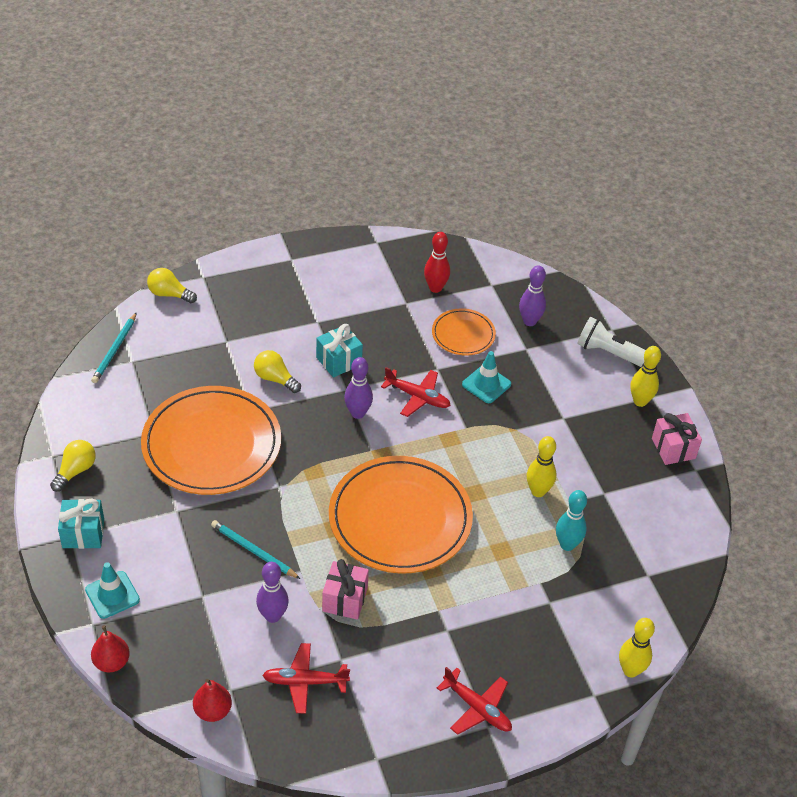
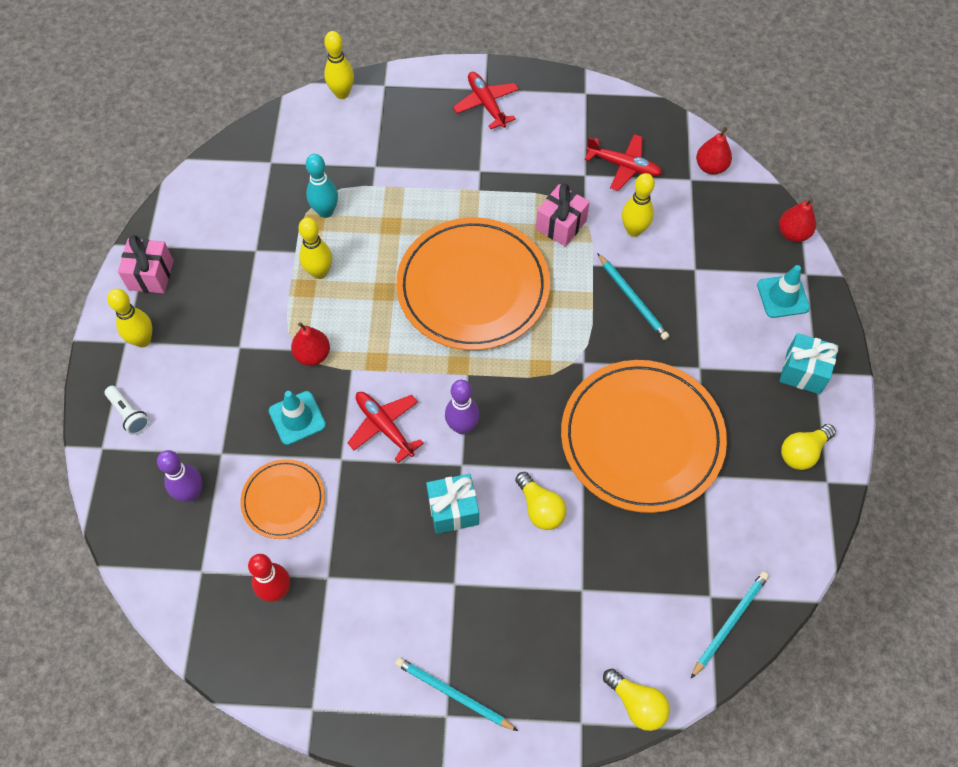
camera: 155 degrees left, 15 degrees up
purple bowling pin [256,562,289,623] -> yellow bowling pin [622,173,655,237]
white flashlight [577,317,646,367] -> white flashlight [105,386,149,435], size x0.61
none -> red pear [291,322,330,366]
none -> turquoise pencil [395,657,518,731]

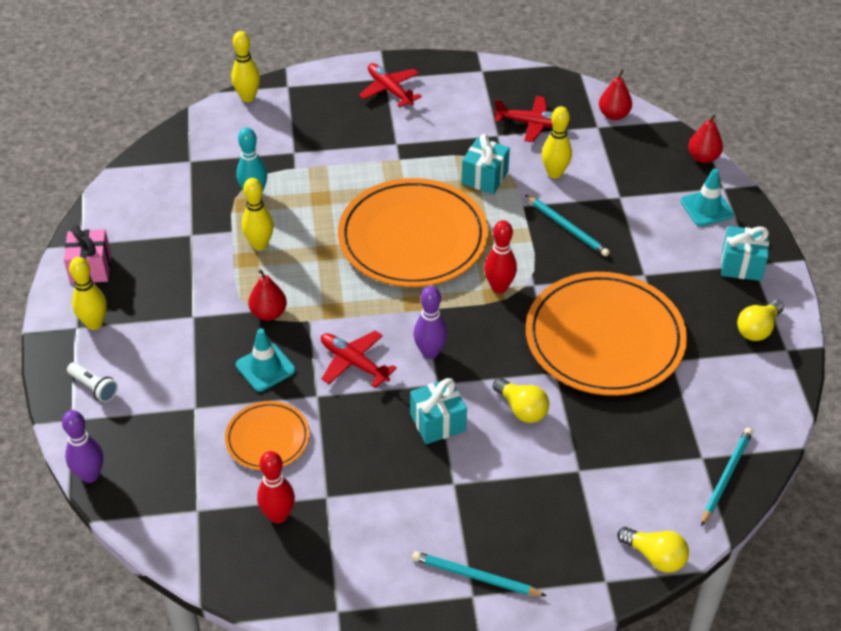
camera: 10 degrees left, 15 degrees down
purple bowling pin [157,450,202,502] -> purple bowling pin moved to [62,410,103,483]
pink gift [536,184,590,247] -> turquoise gift [462,134,510,194]
none -> red bowling pin [484,220,517,293]

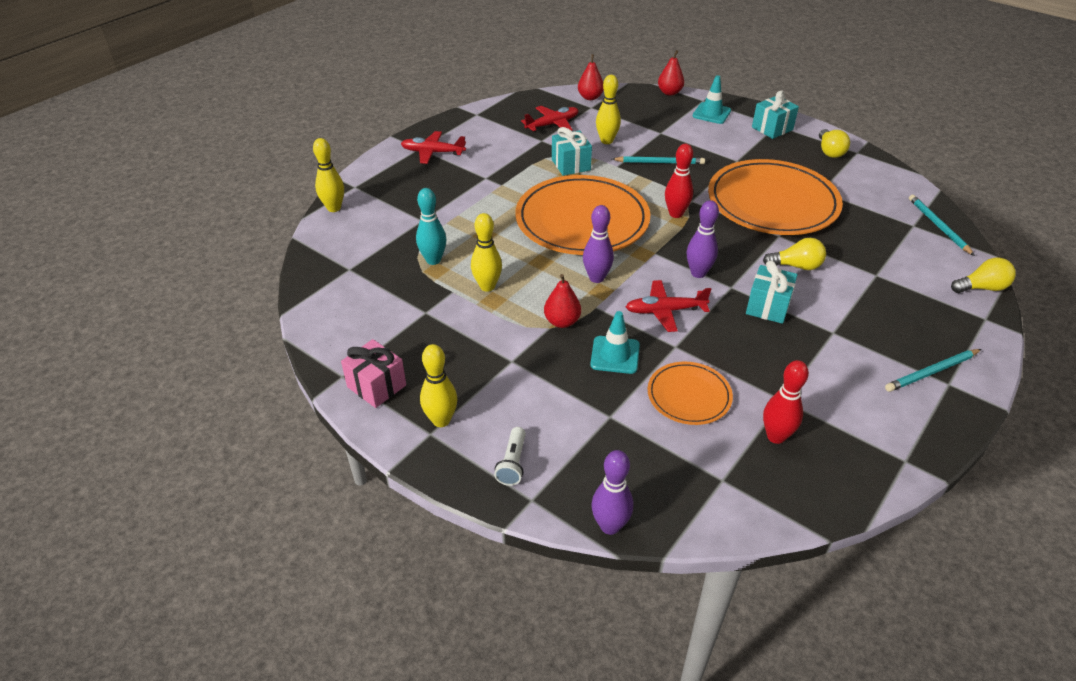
camera: 45 degrees left, 5 degrees down
white flashlight [67,362,118,402] -> white flashlight turned 105 degrees clockwise [494,427,526,486]
none -> purple bowling pin [583,205,614,283]

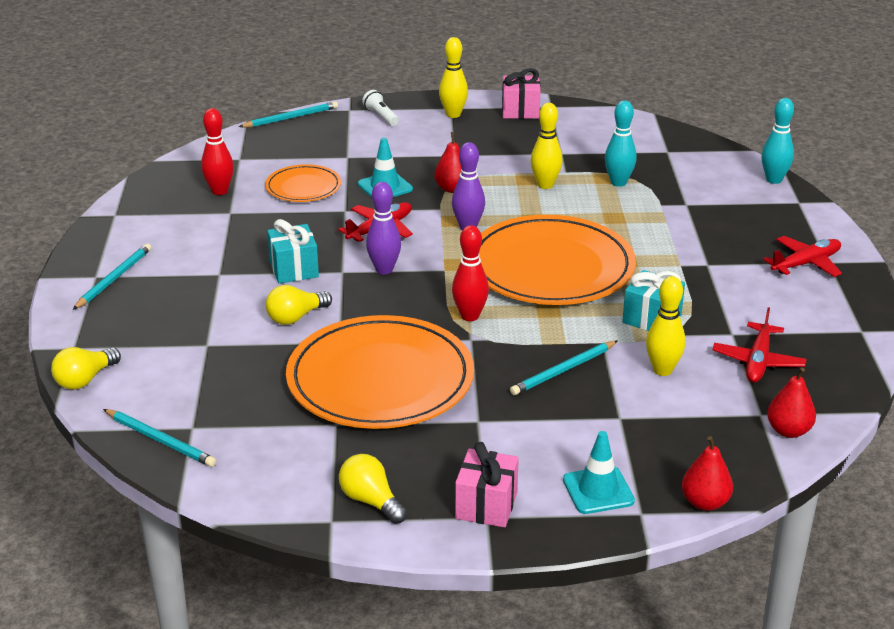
camera: 140 degrees right, 10 degrees down
yellow bowling pin [313,138,344,212] -> turquoise bowling pin [761,98,794,184]
purple bowling pin [591,450,633,535] -> turquoise pencil [239,101,338,127]
turquoise gift [752,91,799,139] -> pink gift [455,442,519,527]

